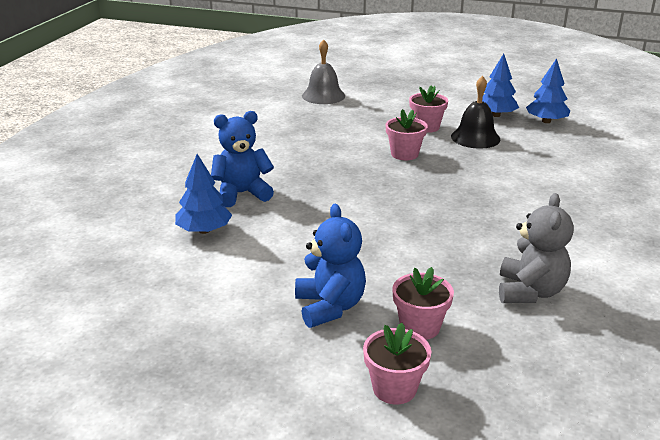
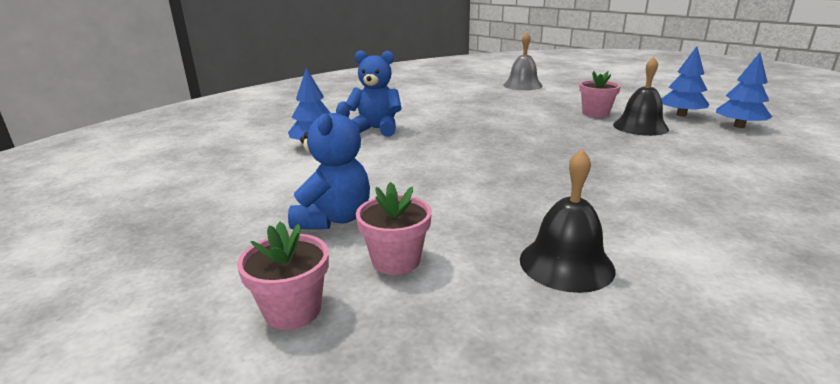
camera: 30 degrees right, 5 degrees down
pink flower pot [386,109,428,160] -> none
grey teddy bear [499,193,574,303] -> black bell [520,149,615,293]

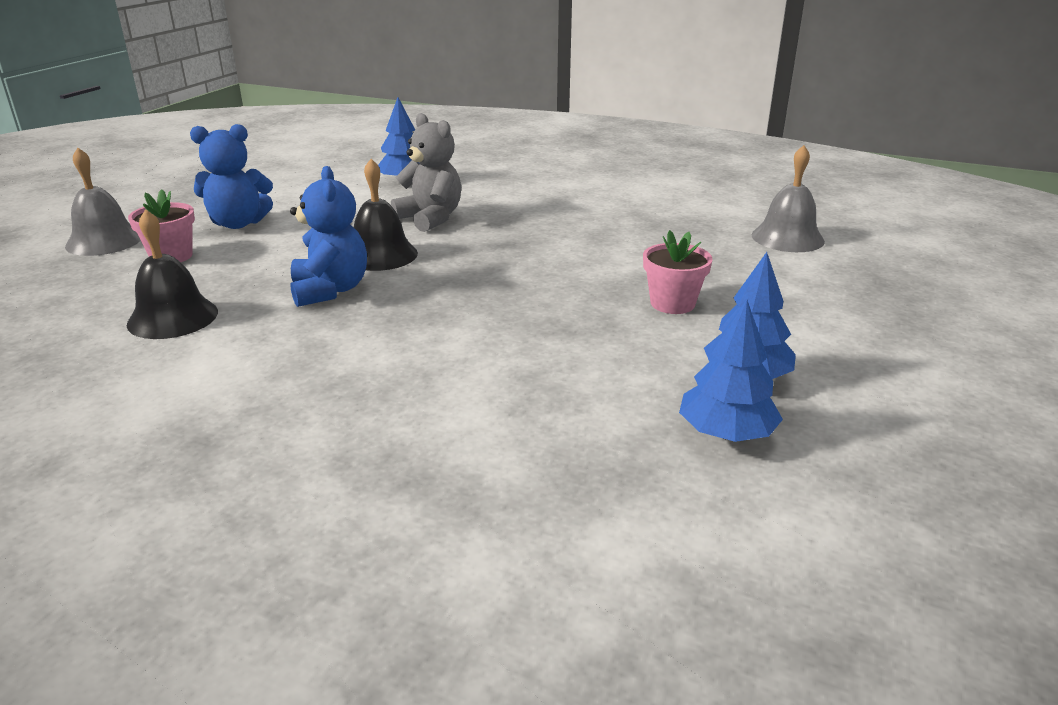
camera: 65 degrees right, 5 degrees up
pink flower pot [237,222,329,330] -> grey bell [65,148,141,256]
blue teddy bear [346,50,402,137] -> blue teddy bear moved to [290,166,367,307]
black bell [613,57,669,136] -> black bell moved to [354,159,418,271]
none -> grey teddy bear [391,113,461,232]

